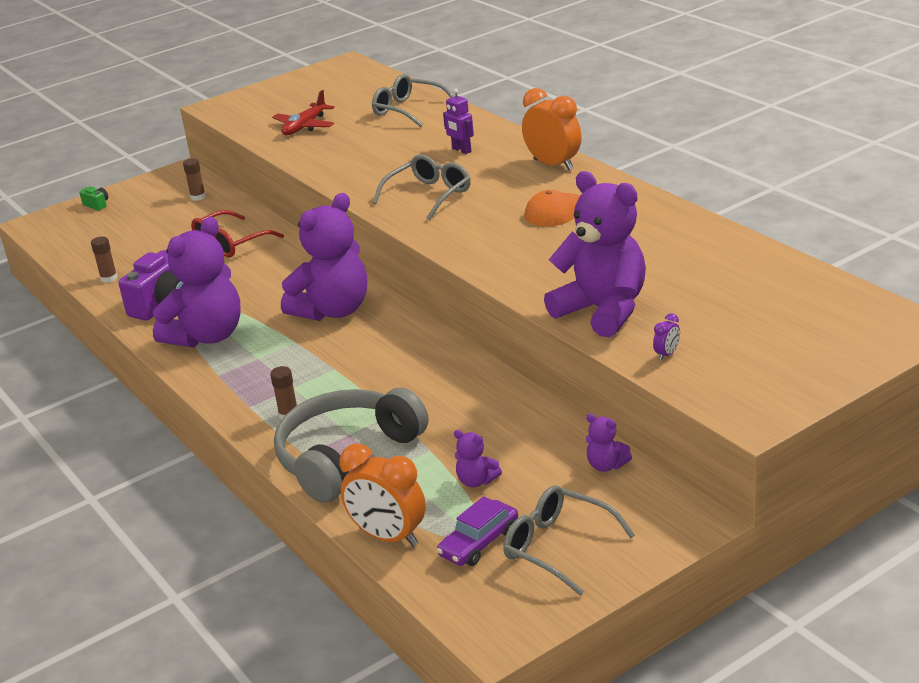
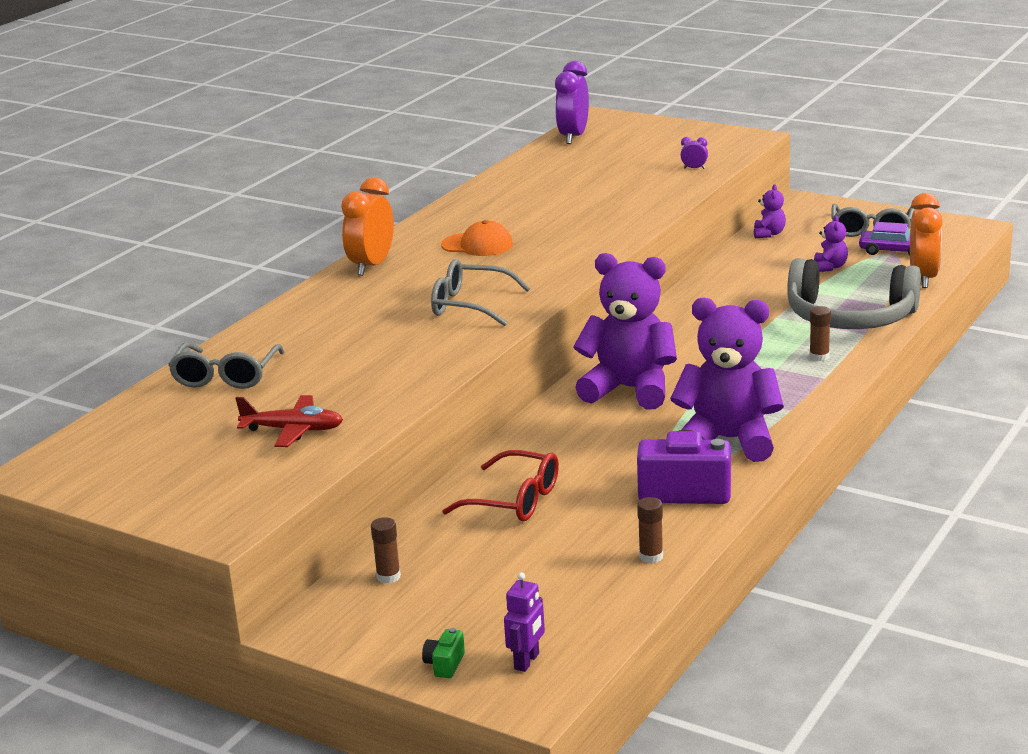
camera: 115 degrees left, 5 degrees down
purple robot [443,89,474,154] -> purple robot moved to [504,572,545,672]
purple teddy bear [544,171,646,337] -> none
none -> purple clock [555,61,589,144]

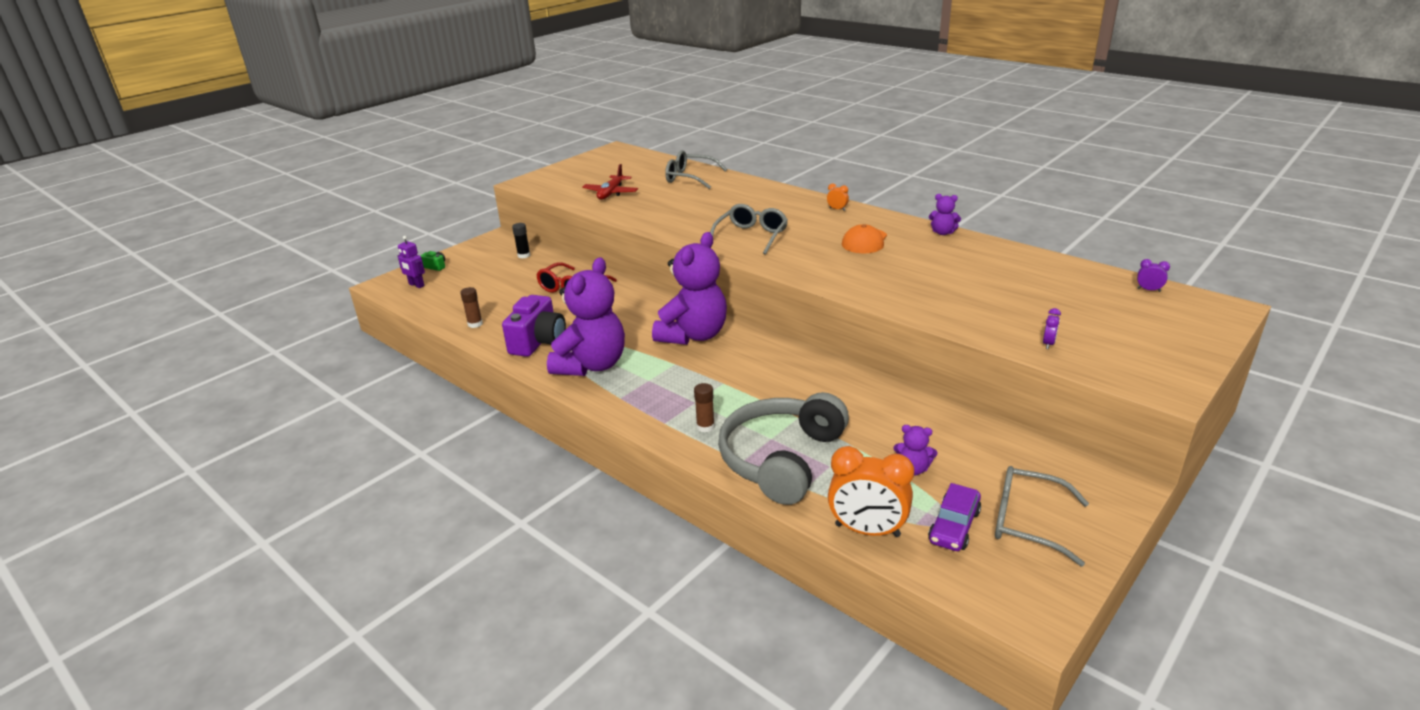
camera: 100 degrees right, 5 degrees up
orange clock [341,177,394,276] -> orange clock [827,184,849,211], size x0.42
brown glue stick [371,517,401,584] -> black glue stick [512,223,530,258]
purple clock [555,61,589,144] -> purple clock [1137,259,1170,292], size x0.42
purple teddy bear [754,184,786,238] -> purple teddy bear moved to [929,194,961,235]

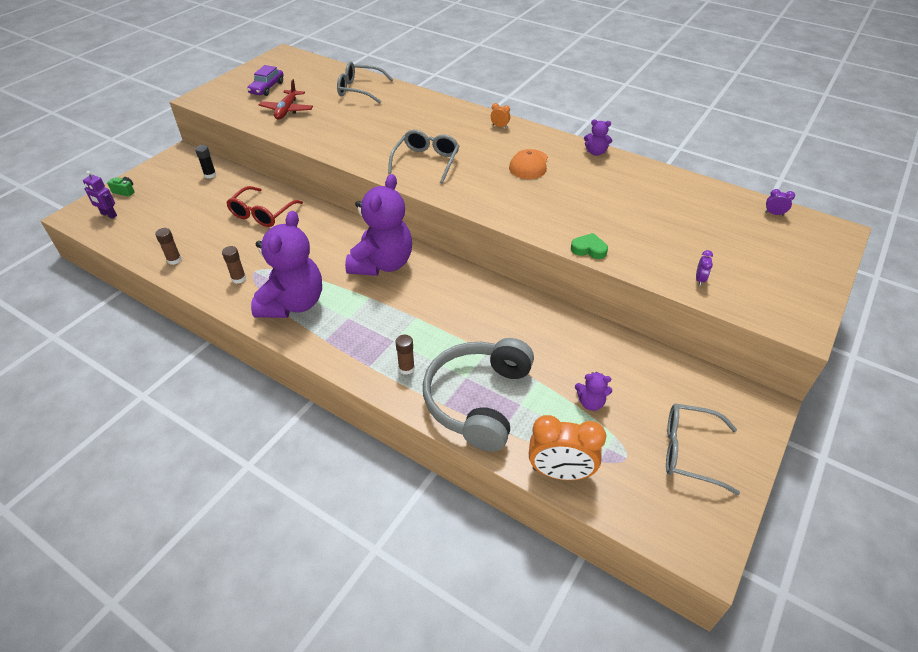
camera: 10 degrees left, 15 degrees up
purple camera [502,295,566,357] -> brown glue stick [222,246,246,284]
purple car [928,483,981,551] -> purple car moved to [247,65,284,96]
none -> green heart [571,233,608,259]

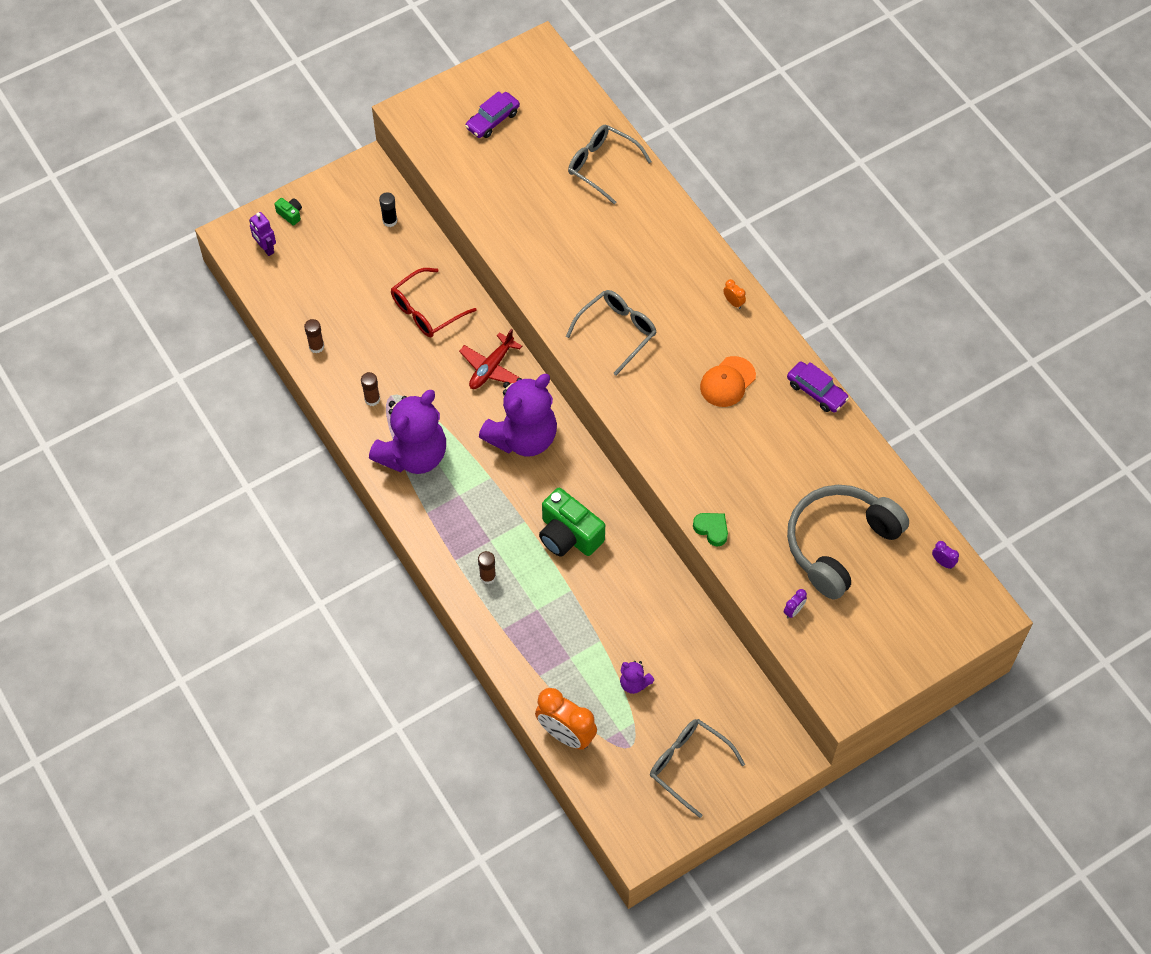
camera: 25 degrees right, 15 degrees up
red plane [259,79,313,120] -> red plane moved to [459,329,522,389]
grey headphones [423,338,534,452] -> grey headphones moved to [787,485,909,600]
purple teddy bear [584,119,612,156] -> purple car [787,361,849,412]
none -> green camera [539,488,605,557]

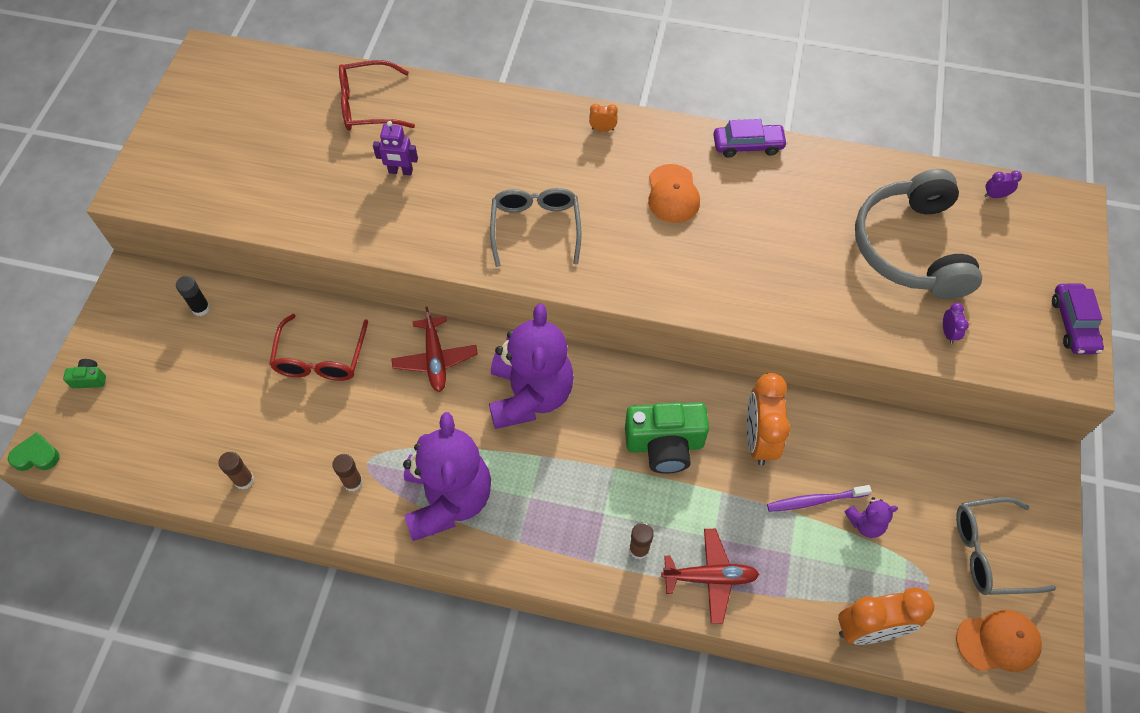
camera: 45 degrees left, 0 degrees up
purple robot [249,212,276,256] -> purple robot moved to [373,121,418,176]
purple car [465,91,520,138] -> purple car moved to [1052,284,1104,354]
grey glasses [568,125,652,205] -> red glasses [339,60,415,131]
green heart [693,513,728,546] -> green heart moved to [8,432,59,471]
none -> red plane [661,529,759,624]
none -> orange clock [747,373,790,466]
none -> purple toothbrush [767,485,872,512]
none -> orange cap [956,610,1042,672]

